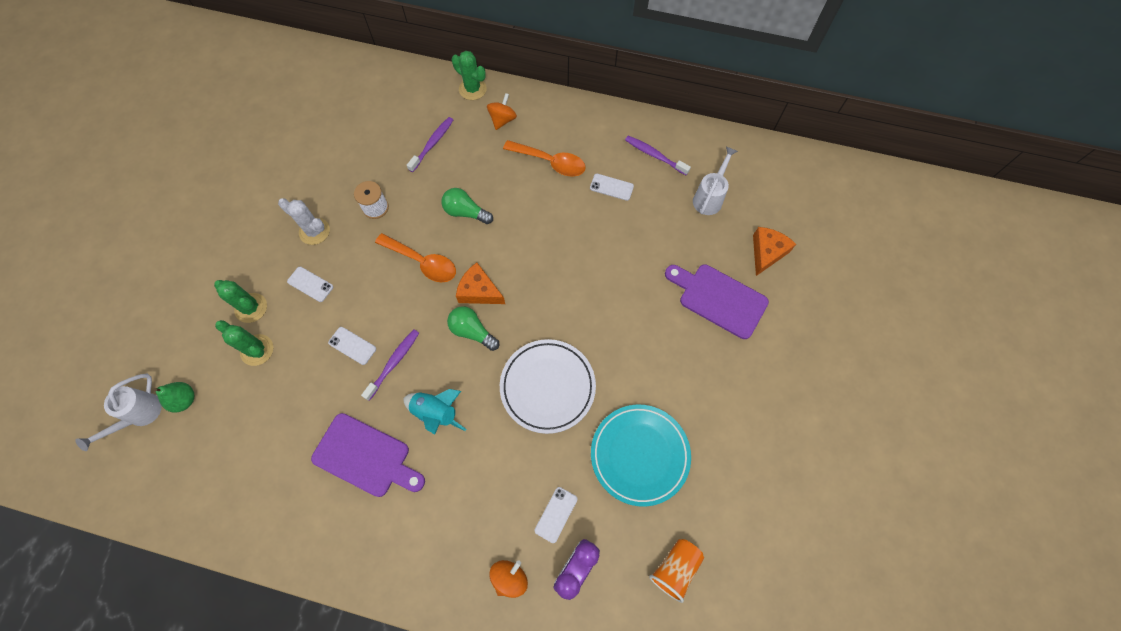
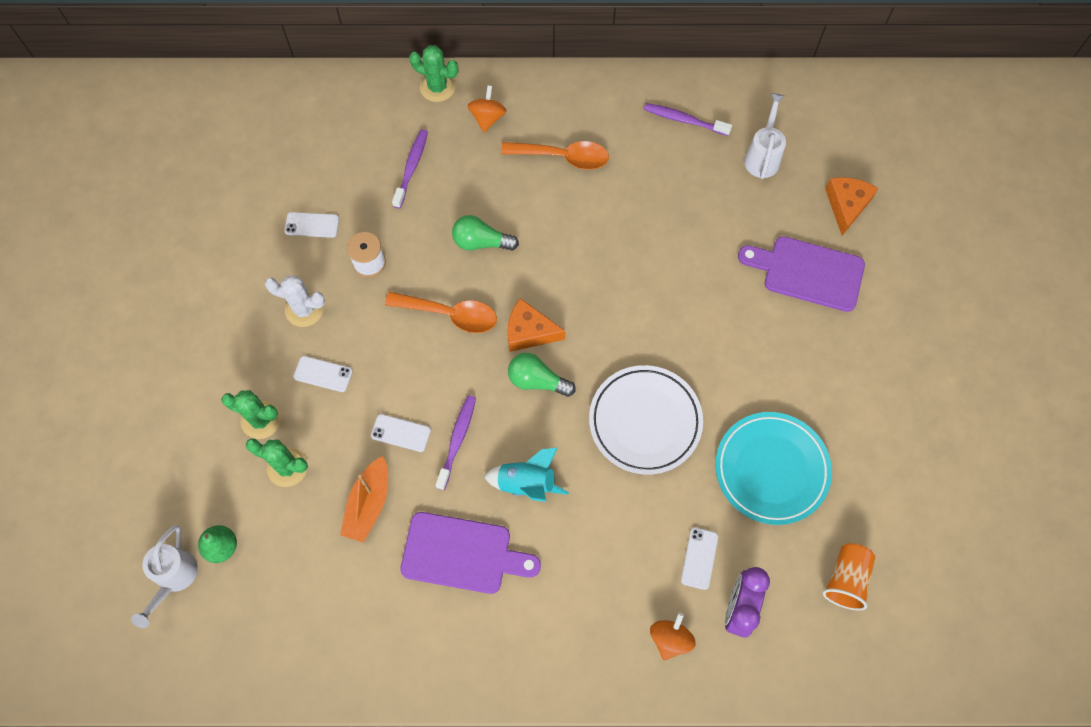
camera: 15 degrees left, 0 degrees up
white phone [590,174,634,201] -> white phone moved to [285,212,339,238]
none -> orange boat [340,456,388,542]

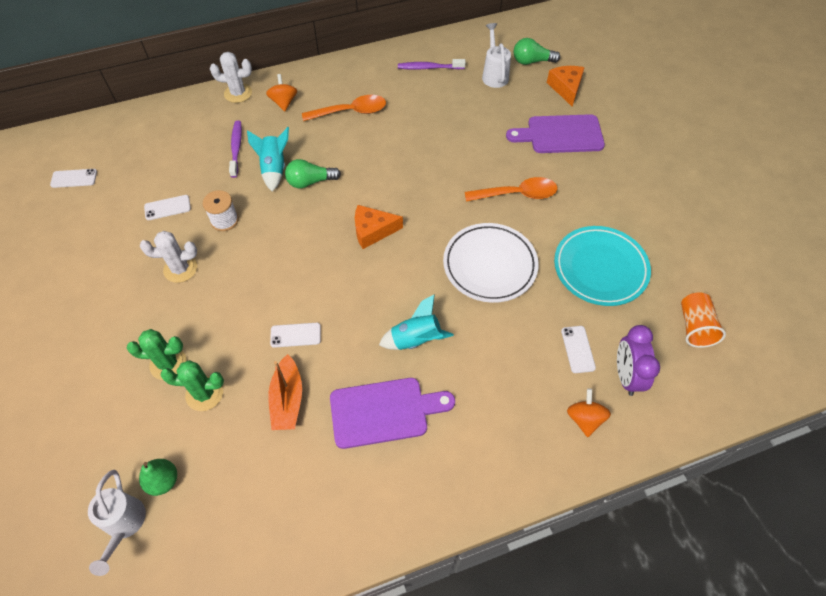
camera: 20 degrees left, 10 degrees down
white phone [294,356,353,392] -> white phone moved to [50,169,97,188]
orange spoon [385,292,497,333] -> orange spoon moved to [465,177,557,202]
green cactus [409,45,459,102] -> white cactus [210,52,252,103]
purple toothbrush [435,395,476,490] -> none
green light bulb [508,353,576,397] -> green light bulb moved to [514,38,560,65]
none -> turquoise rocket [247,127,289,192]

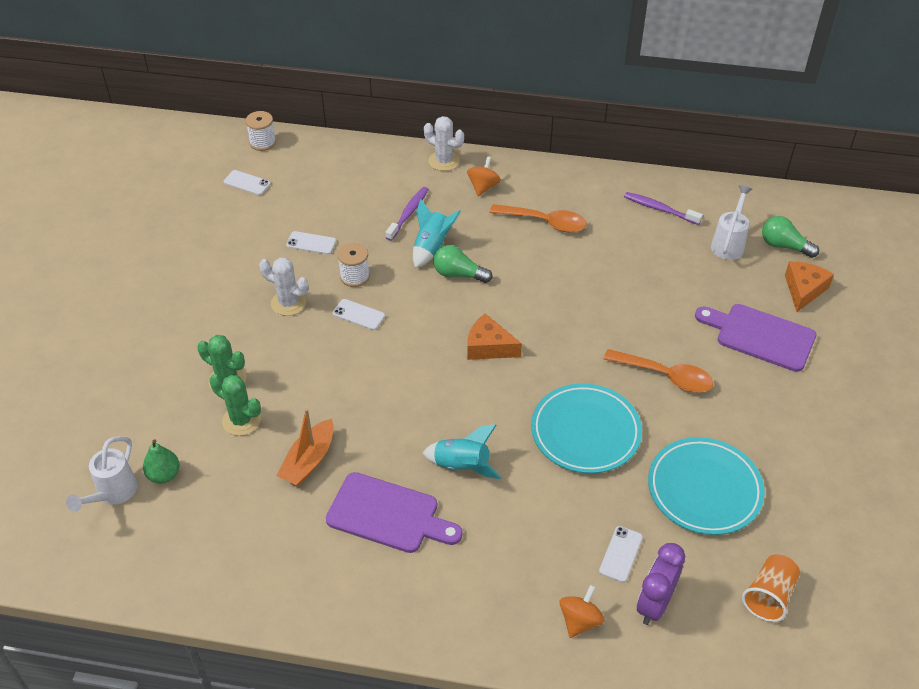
camera: 30 degrees right, 10 degrees down
white phone [270,323,321,348] -> white phone moved to [333,299,385,330]
white plate [443,223,539,303] -> turquoise plate [531,383,642,473]
none -> white spool [245,111,276,151]

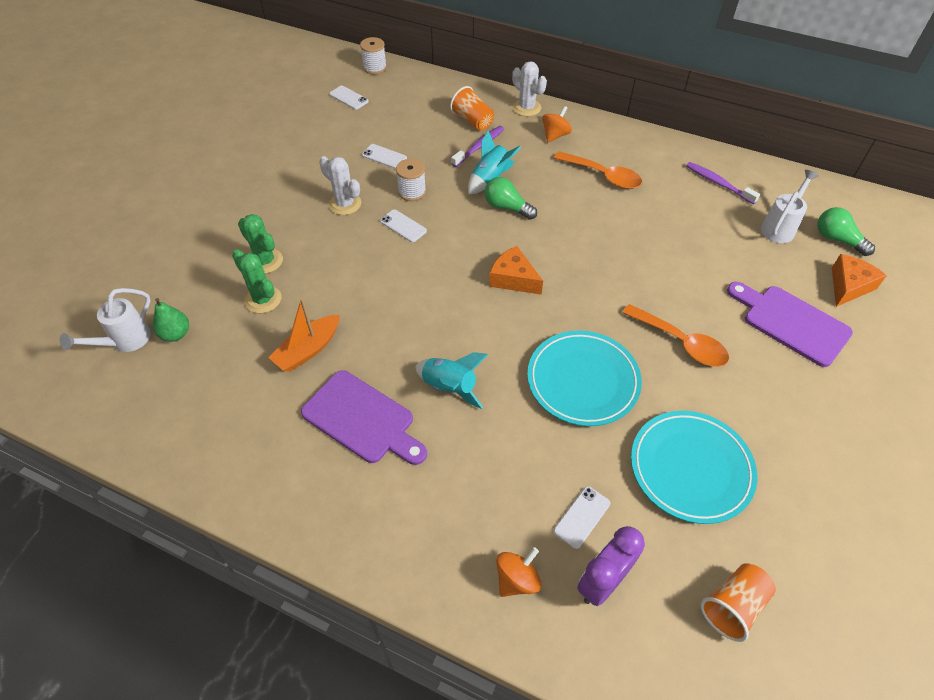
camera: 15 degrees right, 5 degrees up
none -> orange cup [450,86,494,130]

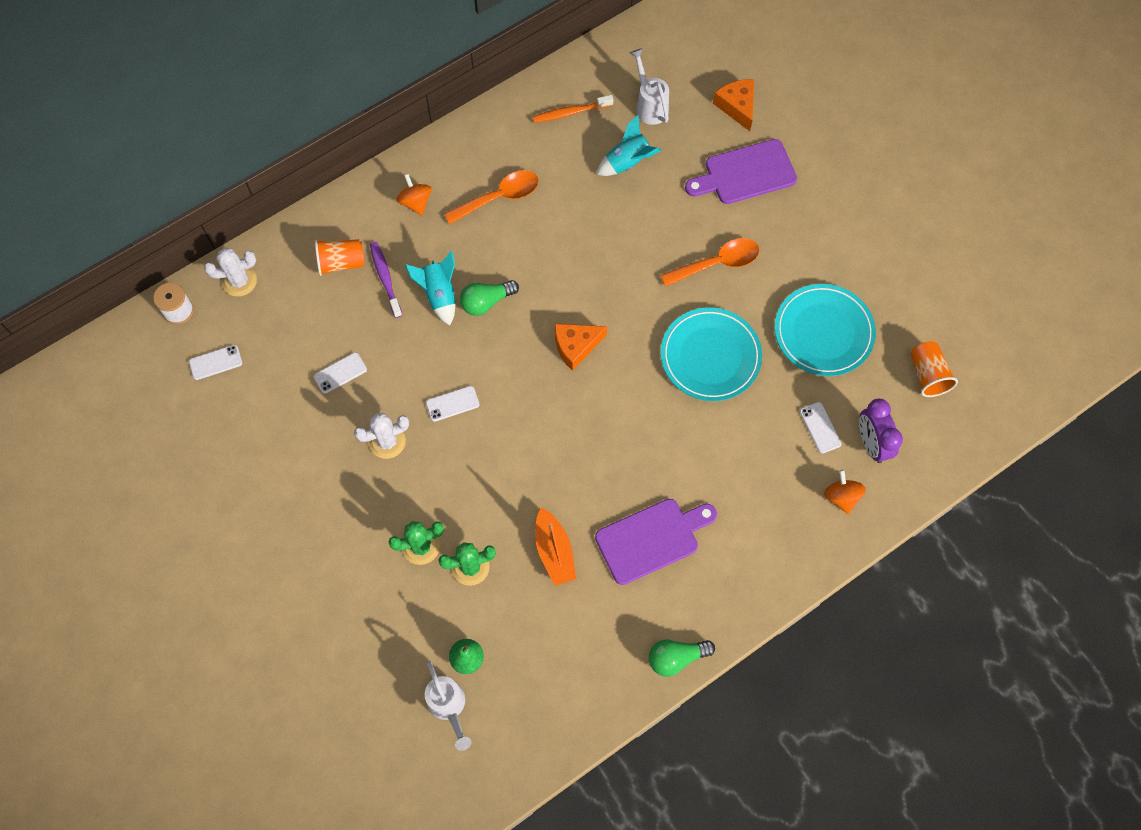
camera: 60 degrees left, 15 degrees up
white spool [396,159,426,201] -> none
turquoise rocket [415,352,488,409] -> turquoise rocket moved to [596,115,662,176]
white cactus [512,61,547,116] -> white cactus moved to [204,248,257,297]
purple toothbrush [686,162,760,204] -> orange toothbrush [532,95,613,123]
green light bulb [817,207,875,256] -> green light bulb moved to [649,640,715,677]

